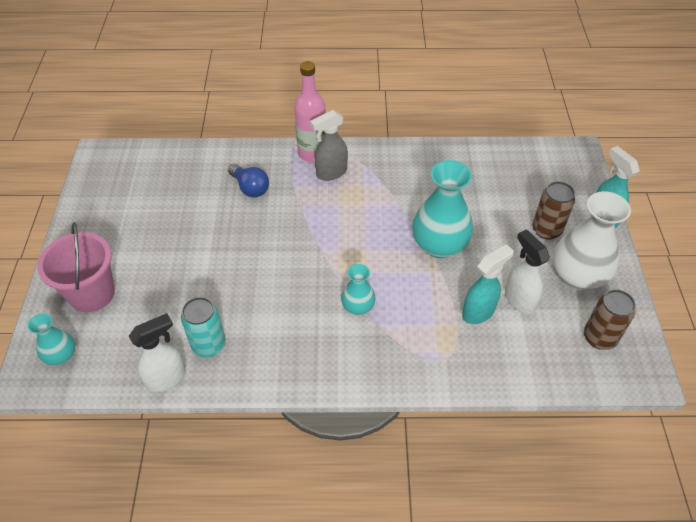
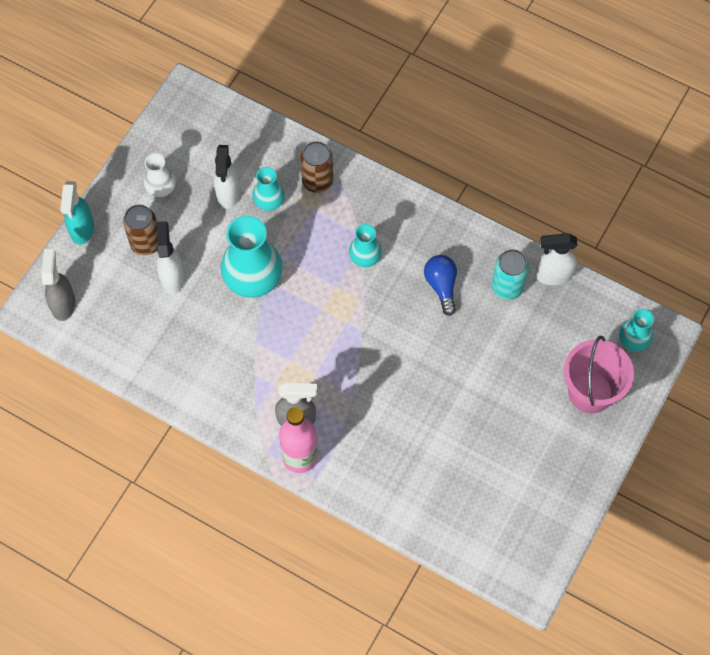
camera: 150 degrees left, 15 degrees up
blue light bulb [228,164,269,197] -> blue light bulb moved to [424,255,457,316]
turquoise spray bottle [462,244,514,324] -> turquoise vase [252,167,285,211]
white vase [553,191,631,290] -> white vase [144,153,176,197], size x0.54
brown can [584,289,636,350] -> brown can moved to [300,141,333,193]
none -> grey spray bottle [41,249,75,321]
none -> white spray bottle [157,221,185,294]

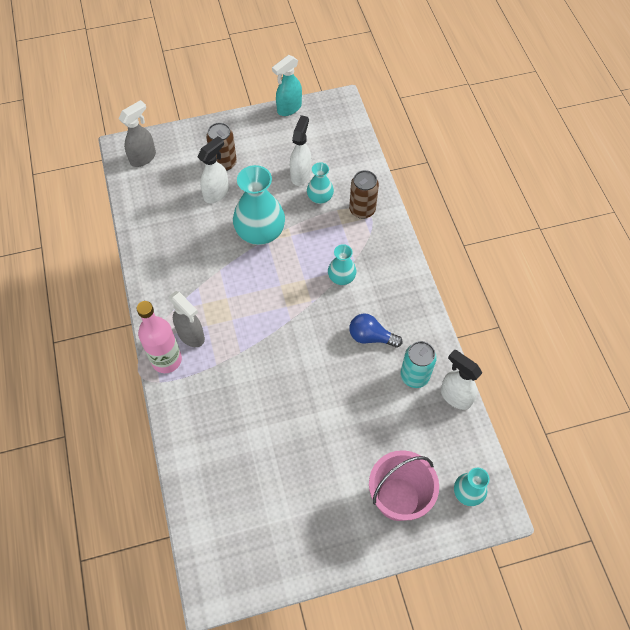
camera: 45 degrees right, 5 degrees down
turquoise spray bottle [60,181,94,245] -> turquoise spray bottle moved to [272,55,302,116]
white vase [144,153,176,197] -> none
white spray bottle [214,145,240,209] -> white spray bottle turned 150 degrees clockwise [290,115,311,186]
blue light bulb [424,255,457,316] -> blue light bulb turned 105 degrees counterclockwise [349,314,402,348]

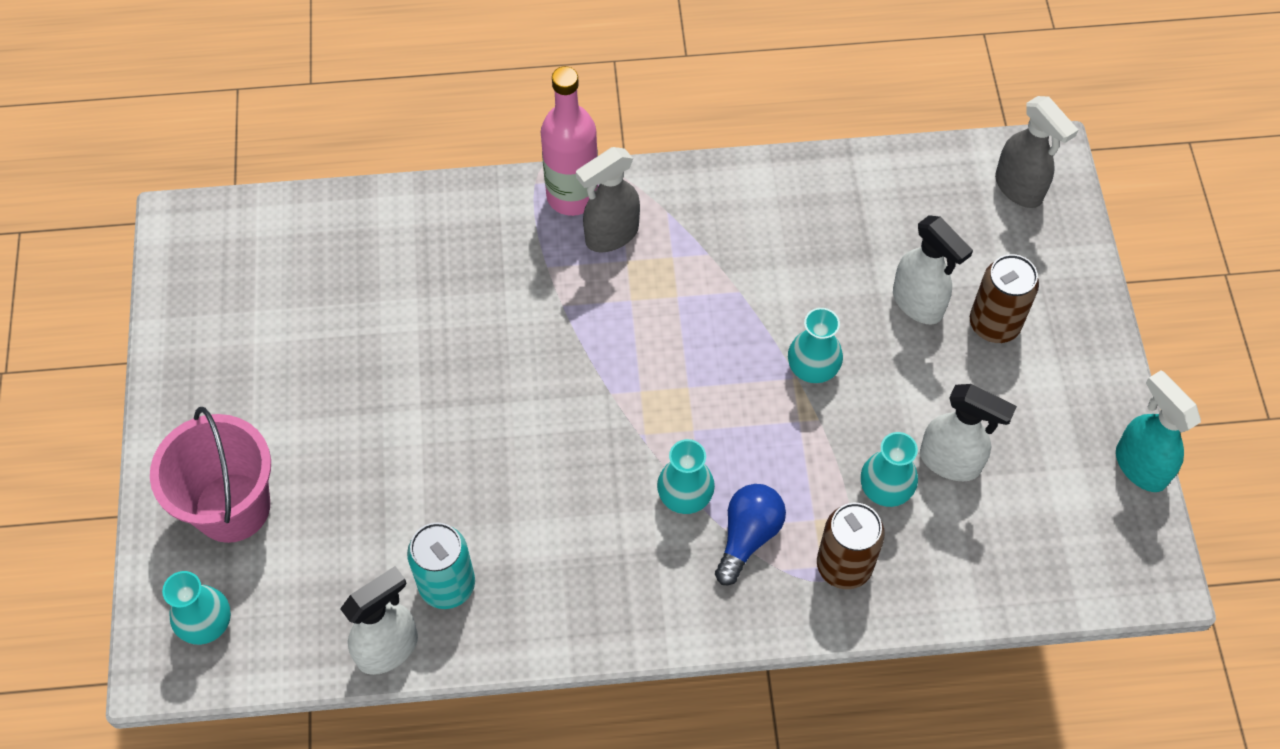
camera: 100 degrees right, 0 degrees up
turquoise vase [233,165,285,245] -> turquoise vase [788,308,843,383], size x0.54
blue light bulb [349,314,402,348] -> blue light bulb moved to [715,484,786,585]

